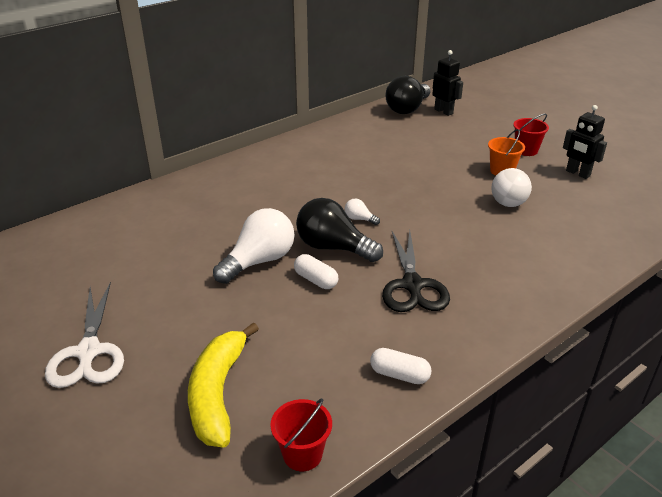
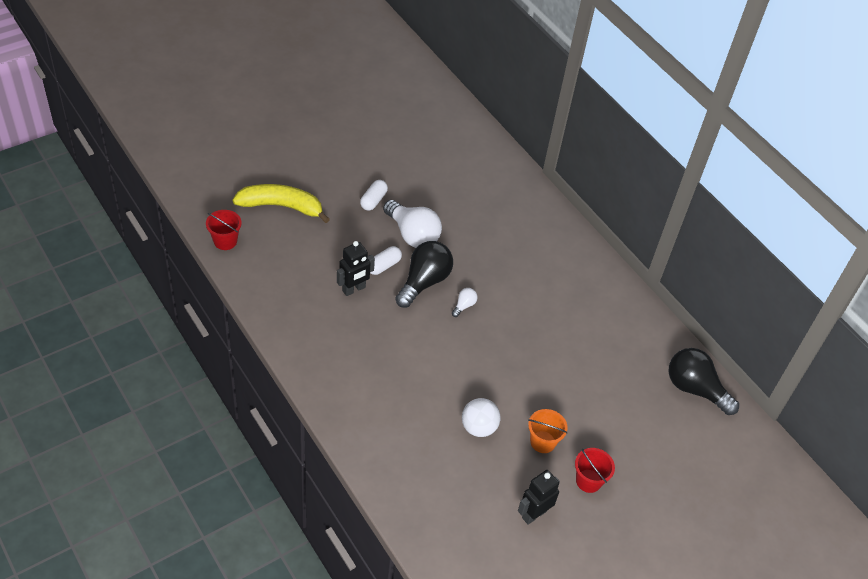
camera: 90 degrees right, 15 degrees up
white scissors [45,282,124,388] -> none
white capsule [370,348,432,384] -> white capsule moved to [360,180,388,211]
black scissors [382,231,450,312] -> none
black robot [432,50,463,116] -> black robot moved to [337,241,375,296]

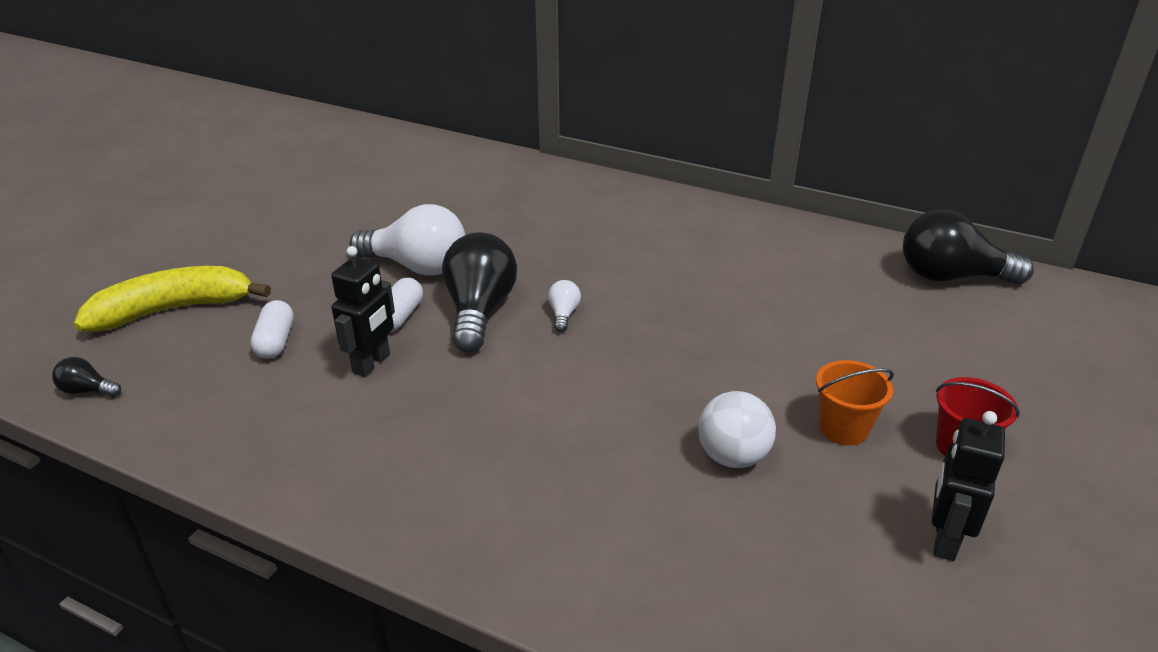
camera: 25 degrees left, 15 degrees down
red bucket [206,210,242,250] -> black light bulb [52,357,121,397]
white capsule [360,180,388,211] -> white capsule moved to [250,300,294,359]

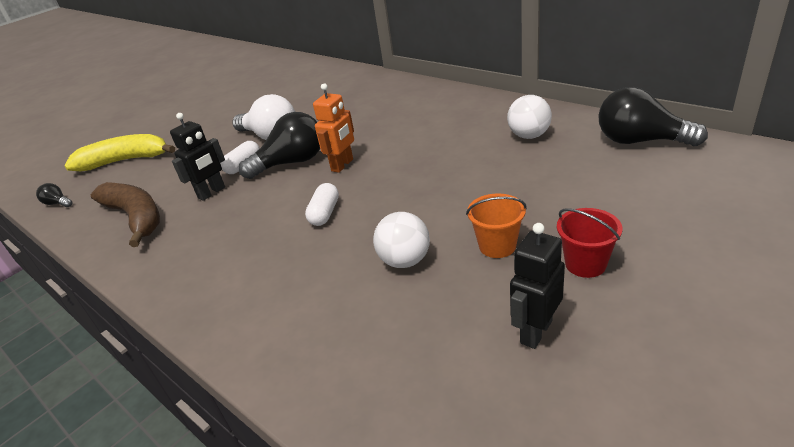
camera: 20 degrees right, 0 degrees up
white capsule [250,300,294,359] -> white capsule moved to [305,183,339,226]
black light bulb [442,232,517,352] -> black light bulb turned 45 degrees clockwise [239,112,320,179]
white light bulb [548,280,581,332] -> orange robot [313,84,354,173]
none -> brown banana [91,182,160,247]
none -> white ball [507,95,552,139]

